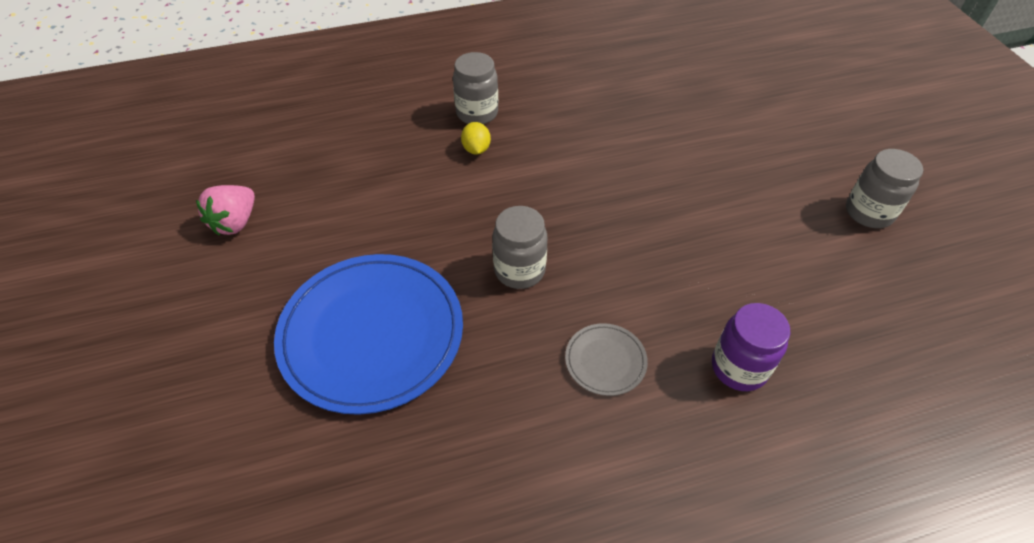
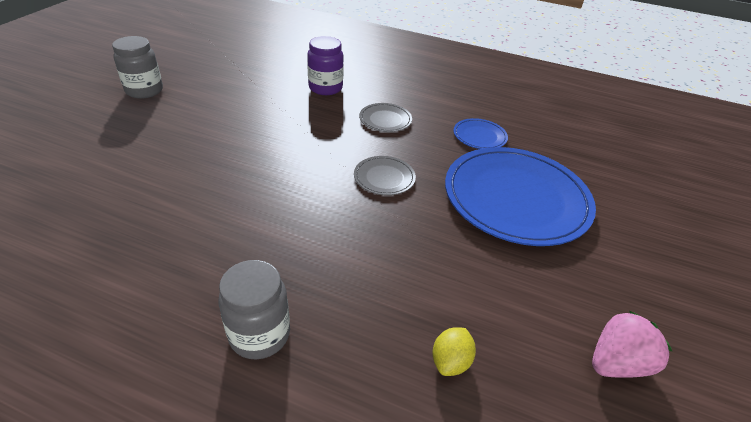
camera: 145 degrees left, 10 degrees down
yellow lemon [461,122,491,155] -> yellow lemon moved to [432,327,476,376]
grey jar [493,206,547,289] -> grey plate [354,156,416,195]
none -> blue plate [453,118,508,149]

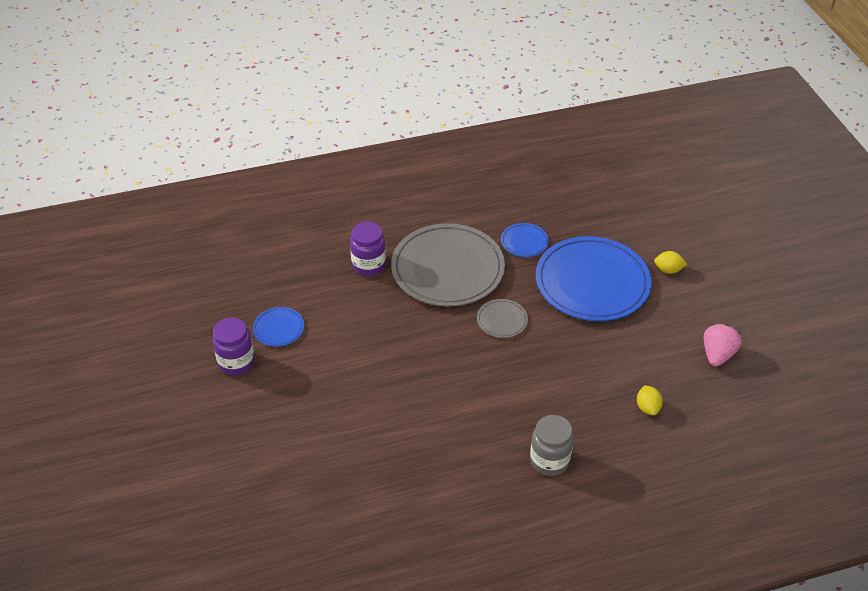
camera: 35 degrees left, 5 degrees up
grey jar [112,36,163,99] -> purple jar [212,317,255,375]
grey plate [359,103,412,132] -> grey plate [391,223,505,307], size x2.32
none -> blue plate [253,307,304,347]
none -> yellow lemon [654,251,687,274]

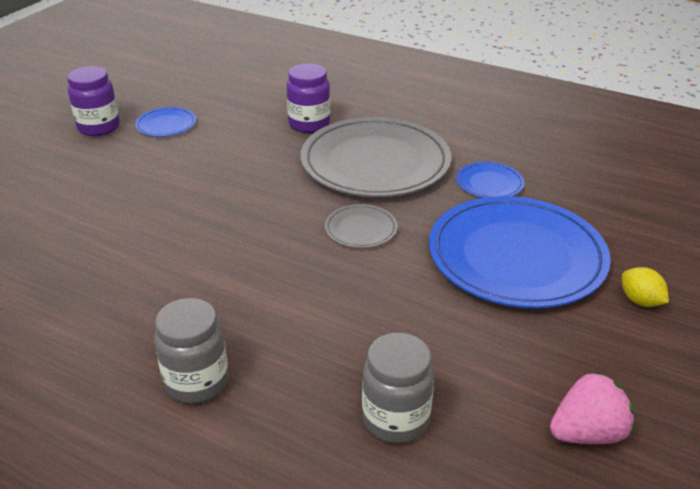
camera: 45 degrees right, 10 degrees down
yellow lemon [637,385,663,415] -> grey jar [362,333,434,444]

